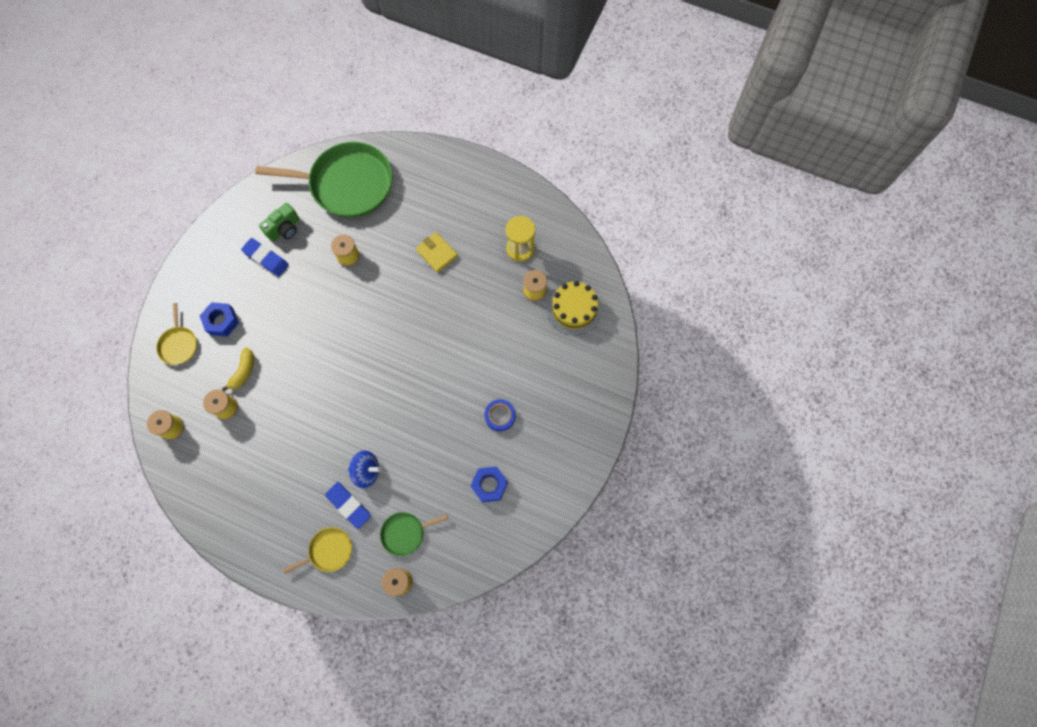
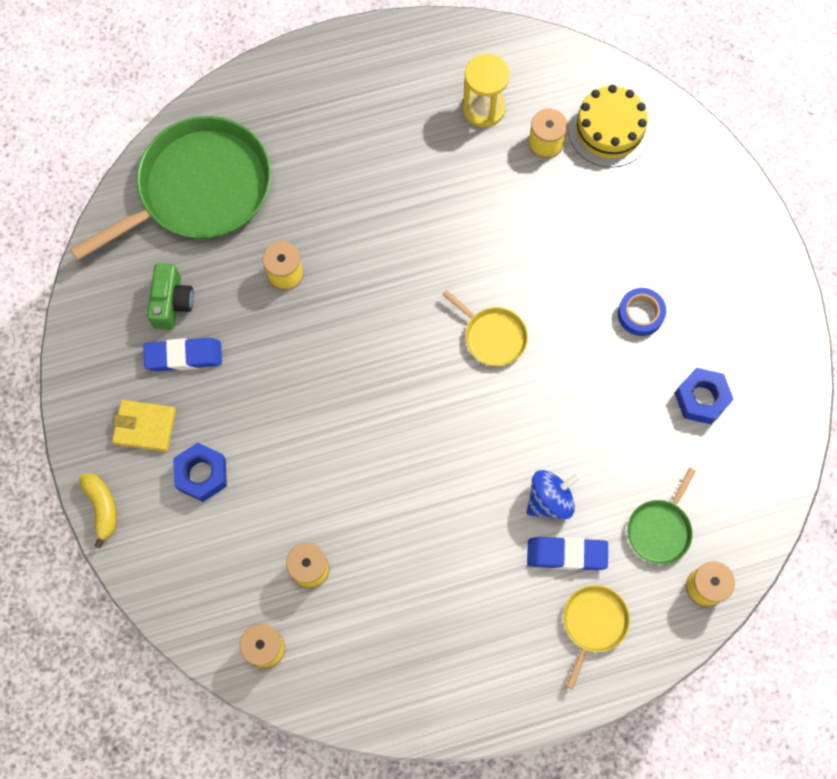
camera: 40 degrees left, 0 degrees up
yellow pan [156,303,197,365] -> yellow pan moved to [442,290,528,366]
yellow banana [222,348,254,391] -> yellow banana moved to [79,473,117,548]
yellow wallet [416,232,458,273] -> yellow wallet moved to [112,400,176,452]

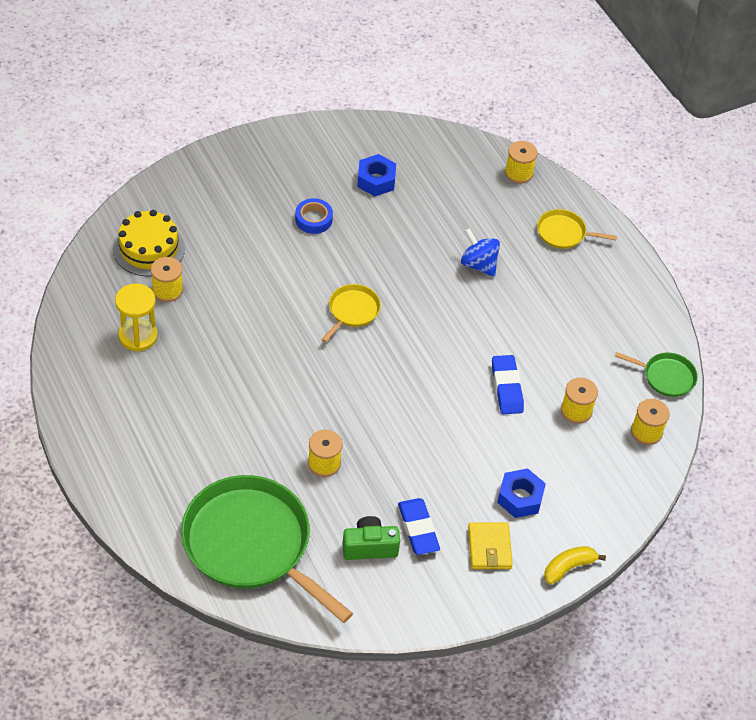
camera: 105 degrees left, 20 degrees down
blue eraser [527,537,608,570] -> blue eraser moved to [492,355,524,414]
green pan [627,468,696,564] -> green pan moved to [615,352,698,397]

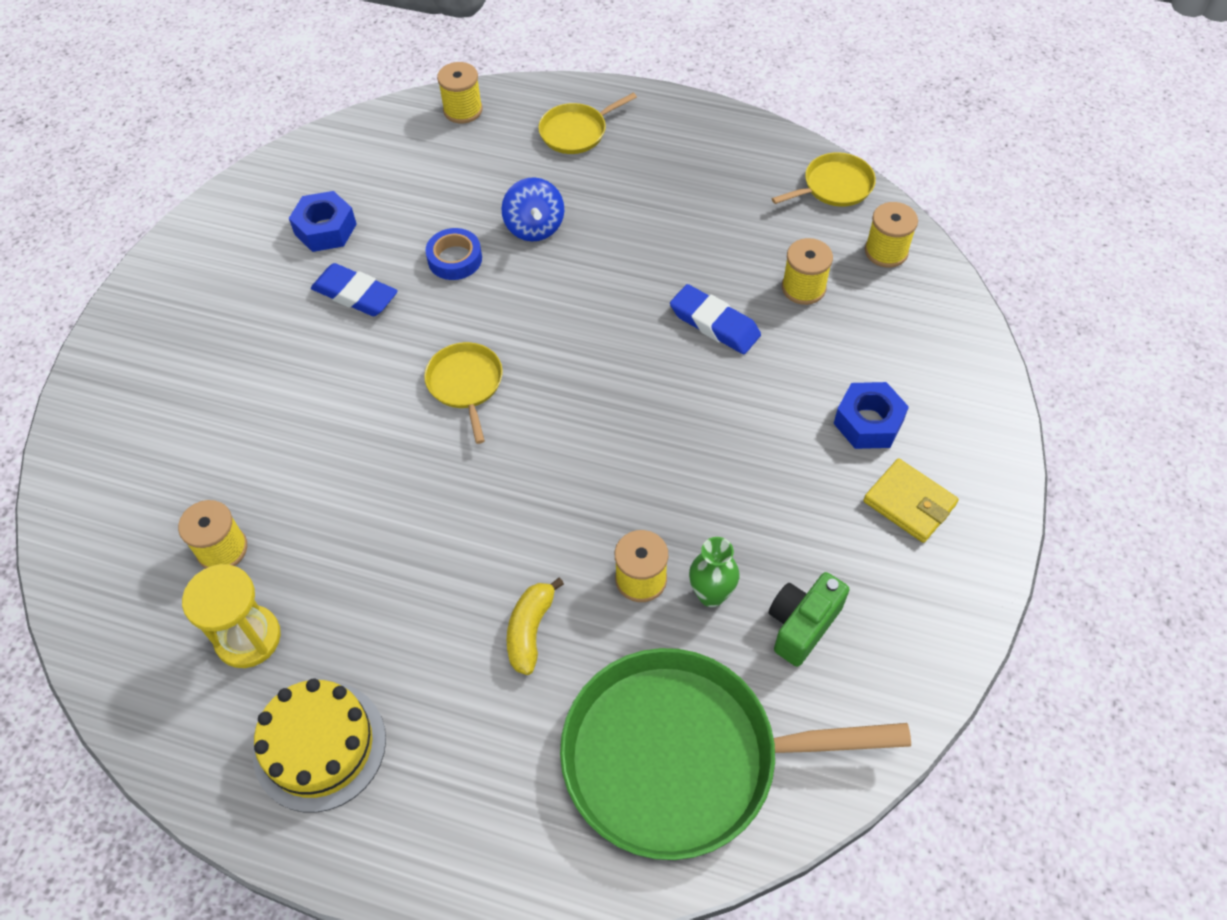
camera: 40 degrees left, 5 degrees up
yellow cake [113,210,185,277] -> yellow cake moved to [253,678,386,813]
blue tape [295,198,333,234] -> blue tape moved to [425,228,482,280]
blue eraser [398,498,440,555] -> blue eraser moved to [311,263,398,316]
blue spinning top [461,228,500,277] -> blue spinning top turned 105 degrees counterclockwise [501,177,564,241]
yellow banana [544,546,606,584] -> yellow banana moved to [507,578,564,675]
green pan [615,352,698,397] -> yellow pan [772,152,876,207]
none -> green vase [689,537,740,607]

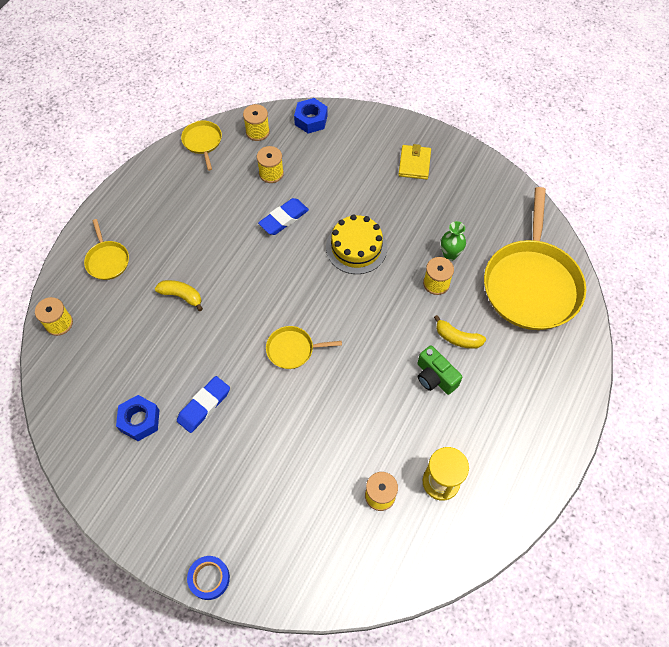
camera: 80 degrees left, 5 degrees up
yellow cake [253,678,386,813] -> yellow cake moved to [326,214,387,274]
blue tape [425,228,482,280] -> blue tape moved to [187,556,230,600]
blue spinning top [501,177,564,241] -> yellow banana [155,280,203,311]
green pan [560,648,911,860] -> yellow pan [484,187,586,330]
green camera [769,572,849,667] -> green camera moved to [418,345,462,395]
blue nut [833,382,909,449] -> blue nut moved to [294,98,328,133]
yellow wallet [863,459,959,543] -> yellow wallet turned 45 degrees counterclockwise [398,144,431,179]

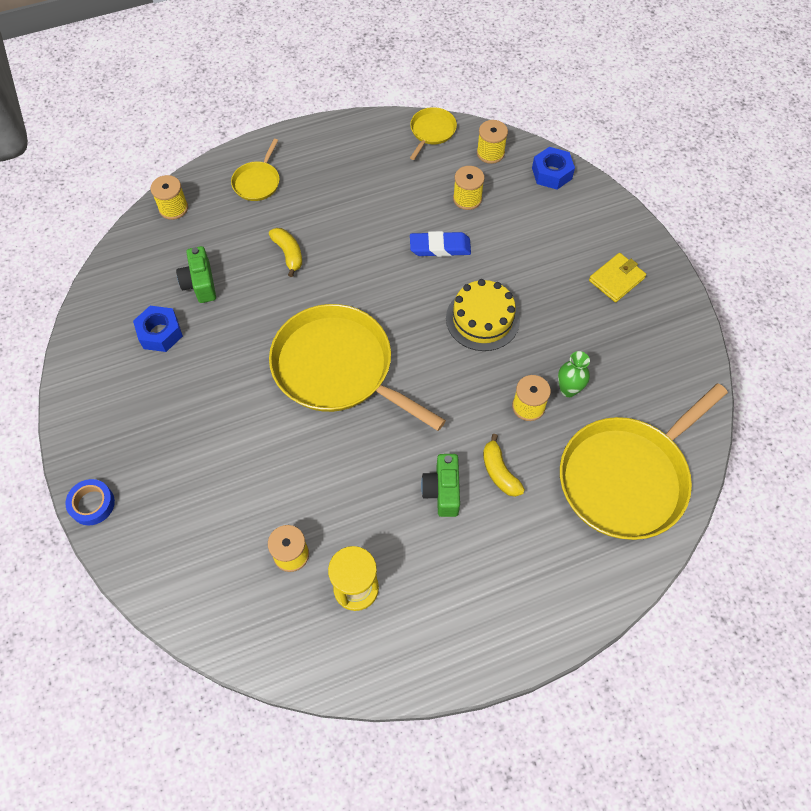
camera: 40 degrees right, 0 degrees up
blue eraser [177,376,230,433] -> none
yellow pan [266,326,342,369] -> yellow pan [269,304,446,431], size x2.22
none -> green camera [176,246,216,303]

